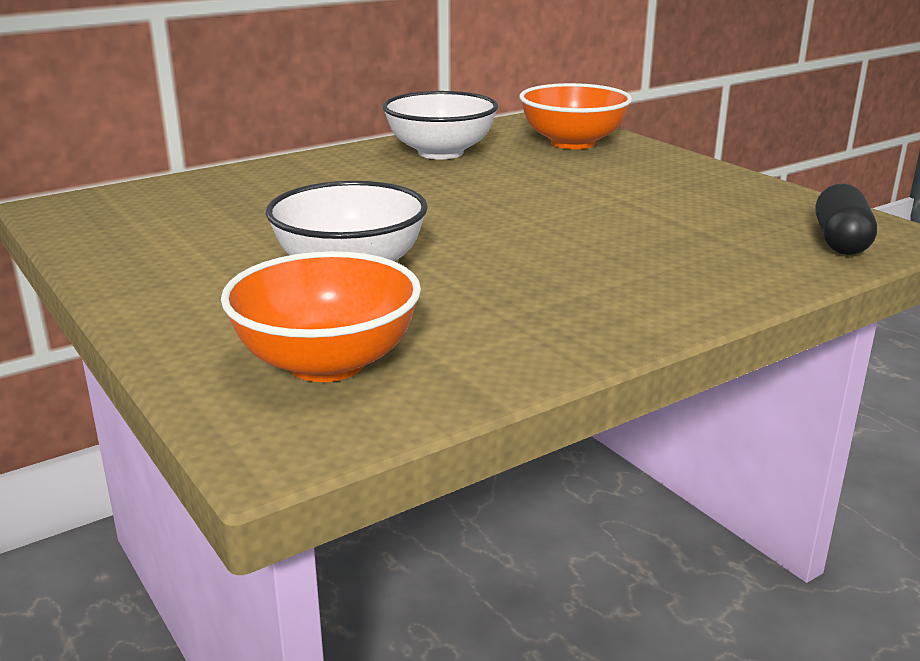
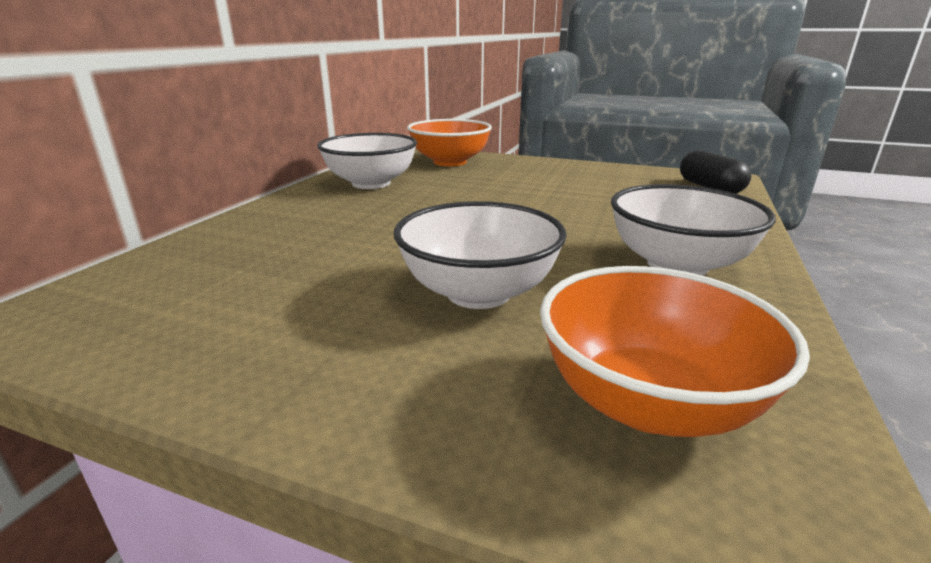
camera: 35 degrees left, 0 degrees up
none -> white bowl [611,184,776,276]

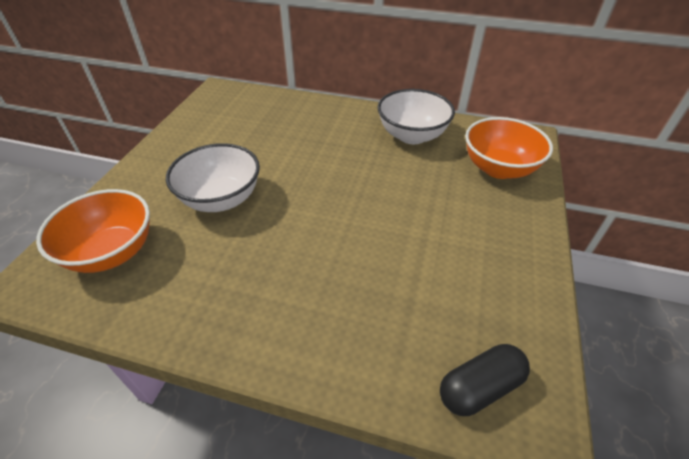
camera: 85 degrees right, 20 degrees up
white bowl [611,184,776,276] -> none

